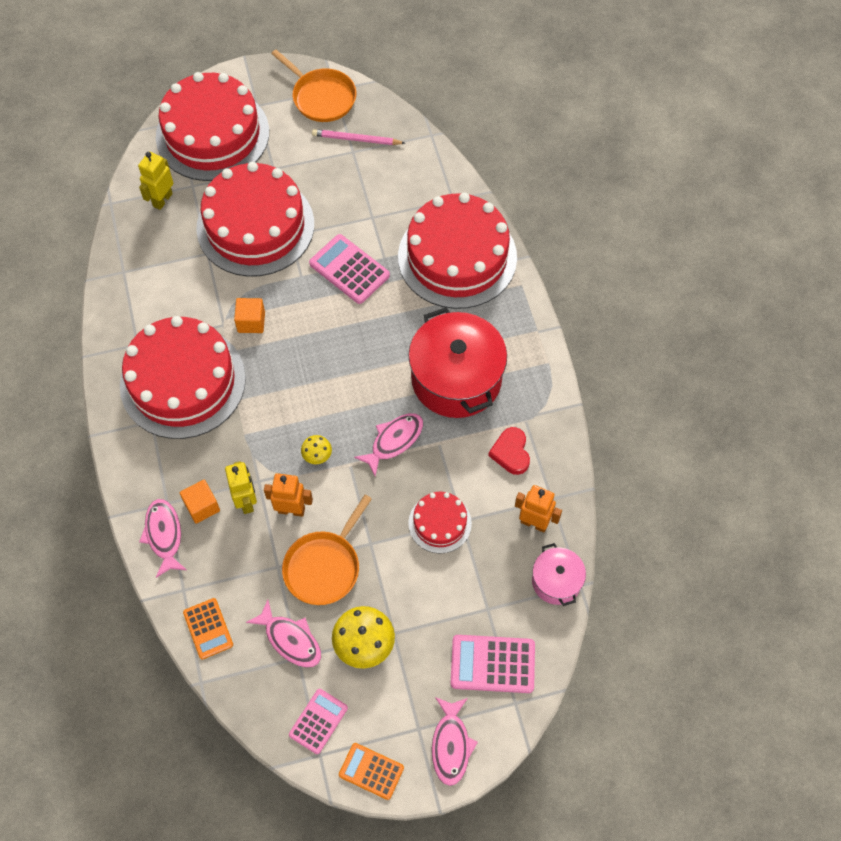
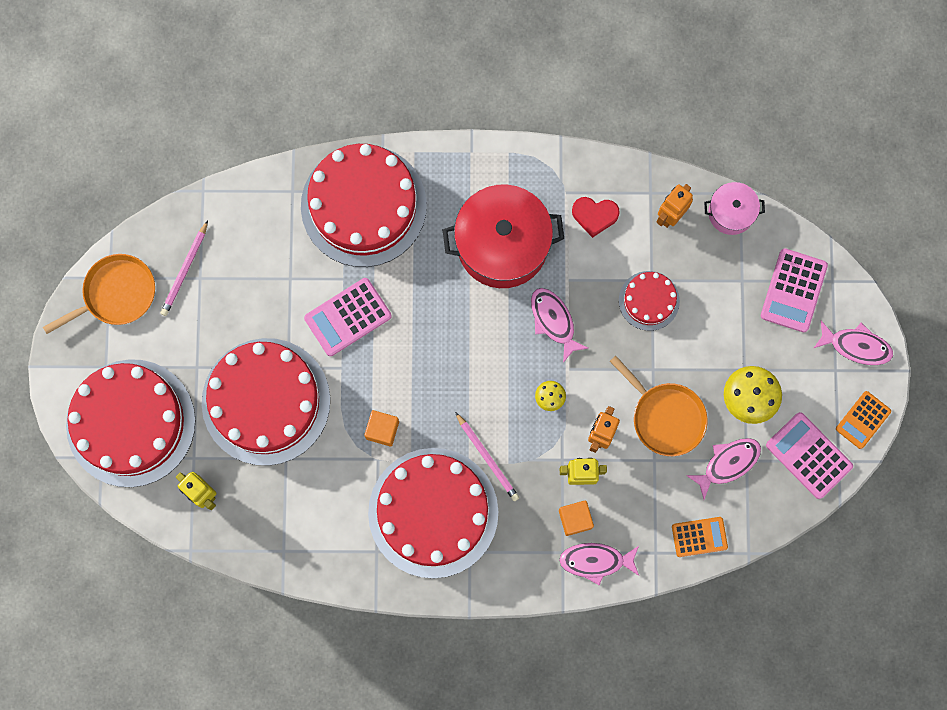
camera: 75 degrees left, 15 degrees up
pink calculator [289,689,348,754] -> pink calculator [766,412,853,499], size x1.50
none -> pink pencil [455,412,520,501]

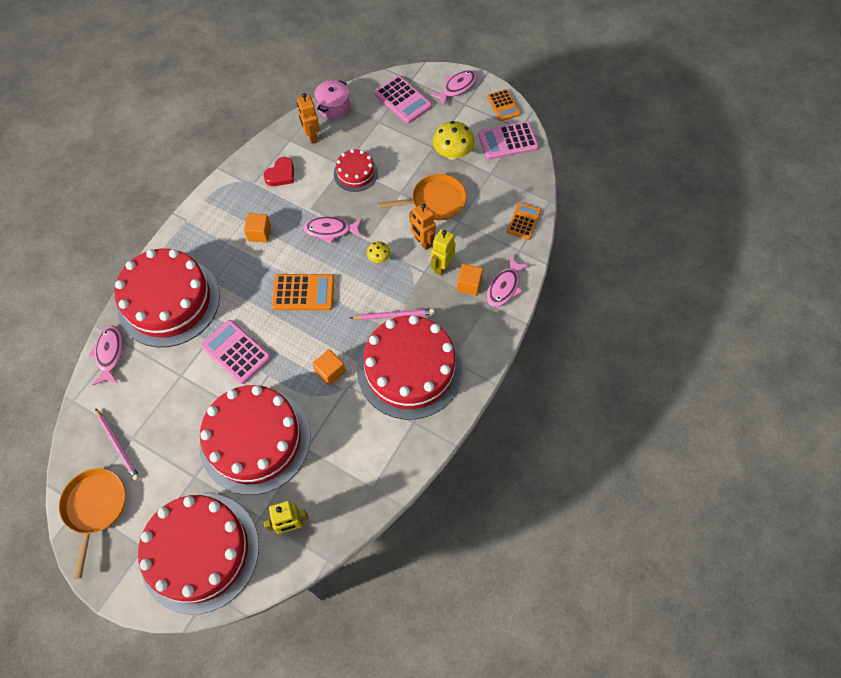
camera: 60 degrees left, 15 degrees down
pink calculator [304,278,392,356] -> pink calculator turned 135 degrees clockwise [201,320,271,384]
red pot [443,184,564,288] -> orange cube [244,213,271,242]
pink fish [686,438,761,499] -> pink fish moved to [88,325,123,385]
none -> orange calculator [272,274,335,310]

